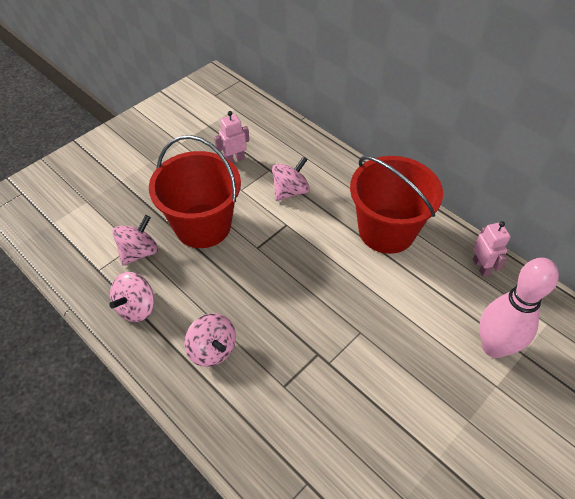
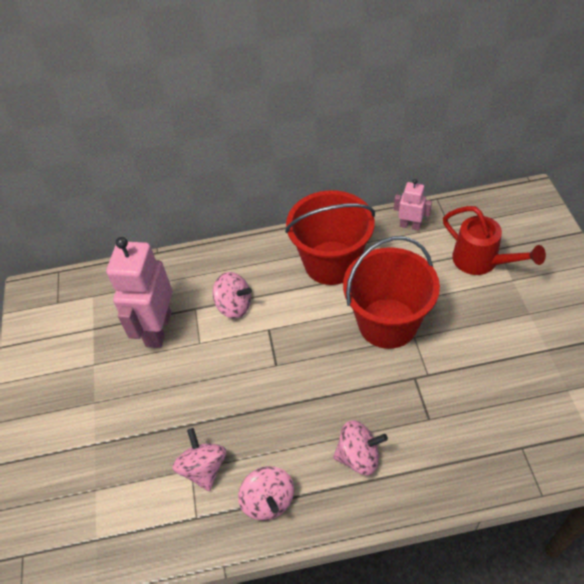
camera: 50 degrees left, 0 degrees up
red bucket [149,135,241,248] -> red bucket moved to [343,236,440,349]
pink robot [214,111,249,163] -> pink robot [106,237,172,348], size x2.00
pink spinning top [272,156,310,201] -> pink spinning top turned 120 degrees clockwise [213,272,252,319]
pink bowling pin [479,258,559,358] -> red watering can [443,206,546,275]

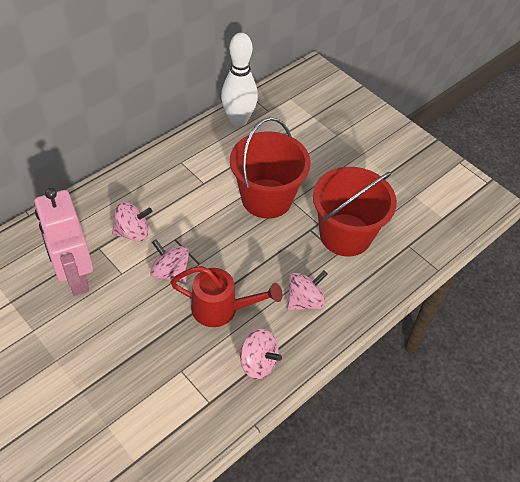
camera: 40 degrees left, 0 degrees up
pink spinning top [172,428,226,491] -> pink spinning top moved to [150,240,189,284]
red bucket [285,190,375,285] -> red bucket moved to [313,167,397,256]
pink robot [394,179,432,231] -> white bowling pin [221,33,258,127]
red watering can [443,206,546,275] -> red watering can moved to [170,266,283,327]

